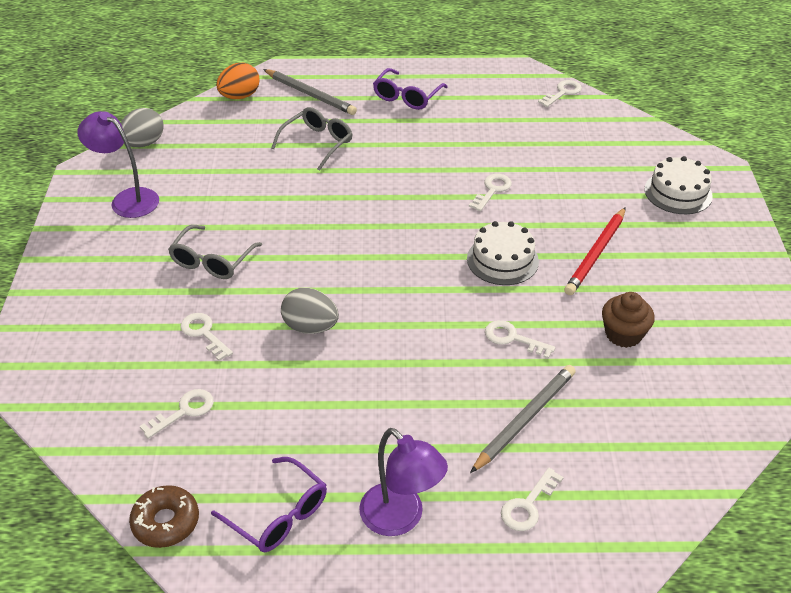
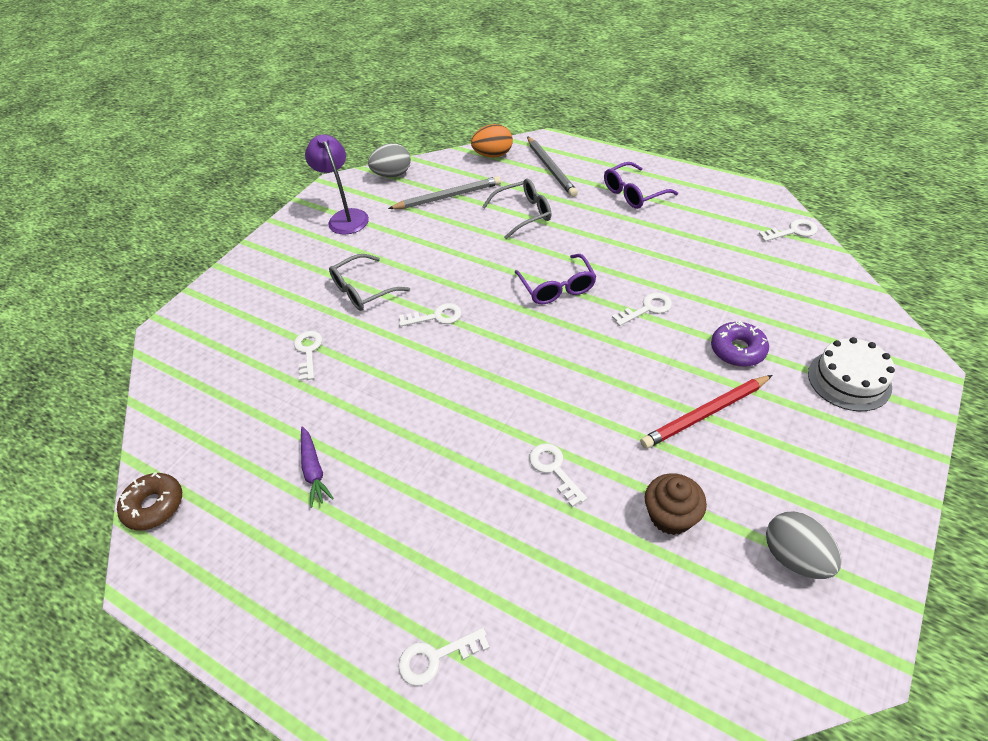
camera: 35 degrees right, 5 degrees up
white key [140,389,214,439] -> white key moved to [399,303,462,327]
purple glasses [211,457,327,553] -> purple glasses moved to [515,254,597,304]
grey egg [281,288,339,334] -> grey egg moved to [766,511,842,579]
purple lamp [359,428,448,536] -> none
white cake [467,221,539,285] -> none
grey pencil [470,365,576,473] -> grey pencil moved to [388,176,501,209]
none -> purple carrot [301,426,334,508]
none -> purple donut [711,321,769,367]

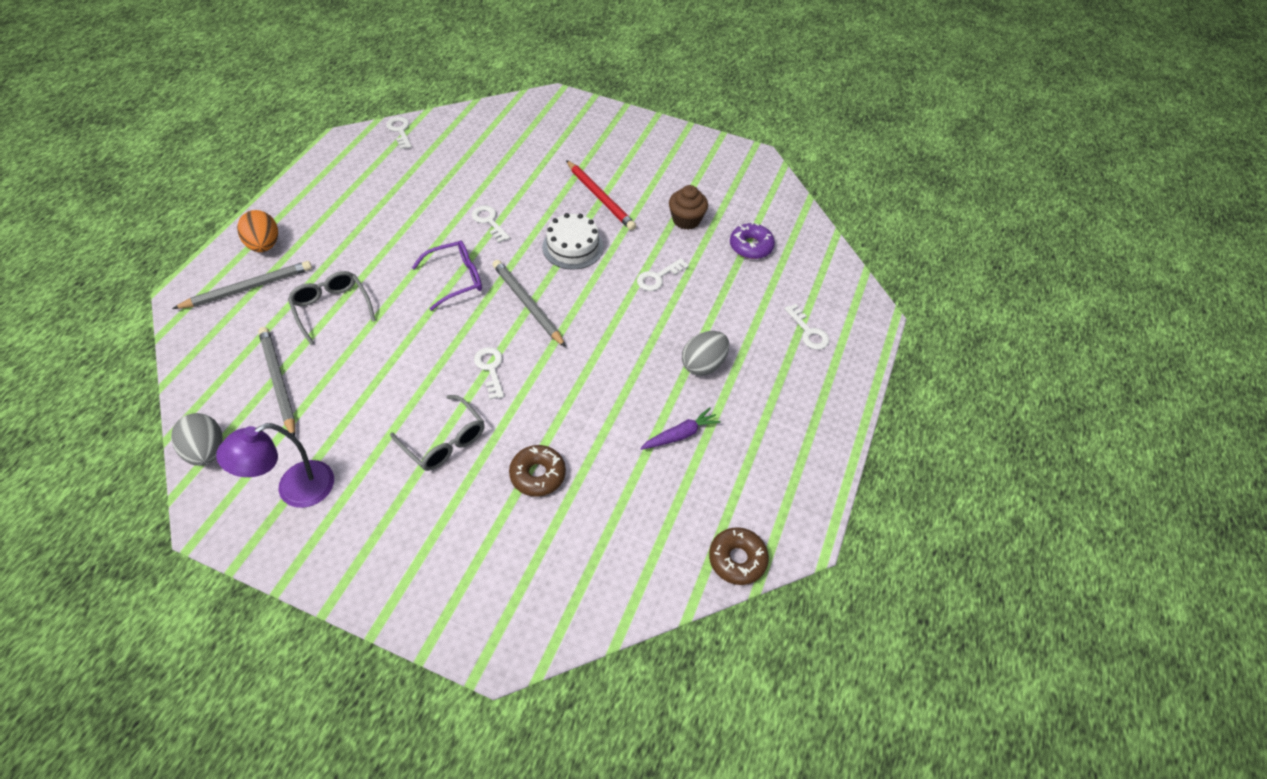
camera: 105 degrees left, 5 degrees up
white key [294,331,322,381] -> brown donut [509,445,566,497]
orange egg [471,124,513,158] -> orange egg moved to [237,210,278,252]
purple glasses [604,162,678,209] -> none
purple donut [711,321,769,367] -> purple donut moved to [730,222,775,259]
grey egg [766,511,842,579] -> grey egg moved to [682,331,729,376]
white cake [808,337,895,411] -> white cake moved to [542,213,603,270]
none -> grey pencil [492,260,566,347]

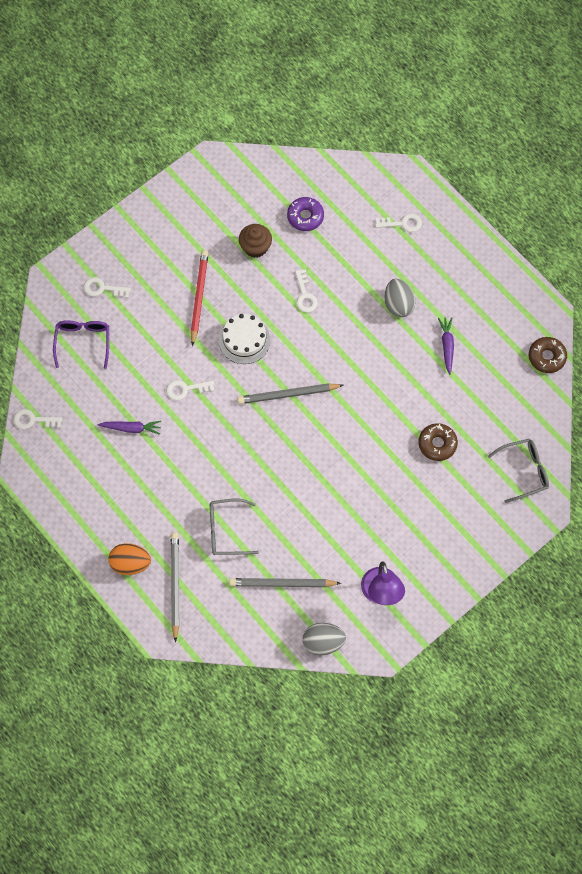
camera: 60 degrees left, 15 degrees up
grey glasses [390,395,485,471] -> grey glasses moved to [488,439,549,503]
purple glasses [412,240,482,311] -> purple glasses moved to [53,320,109,369]
white key [474,347,504,400] -> white key moved to [84,277,131,298]
red pencil [566,160,636,231] -> red pencil turned 75 degrees counterclockwise [190,250,209,346]
none -> purple carrot [98,421,161,435]

